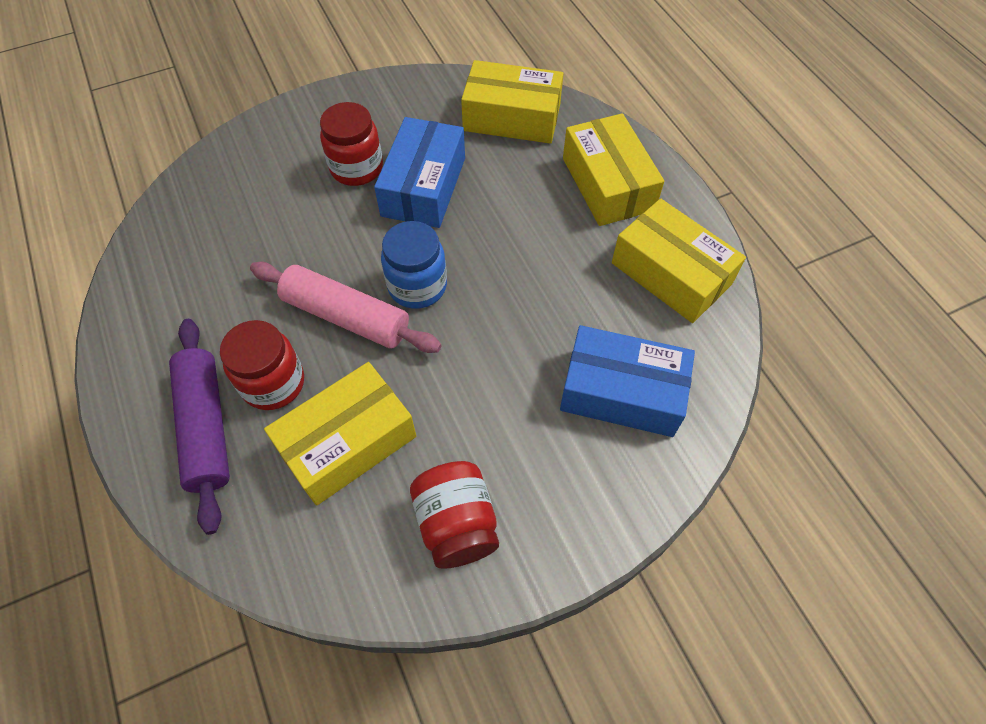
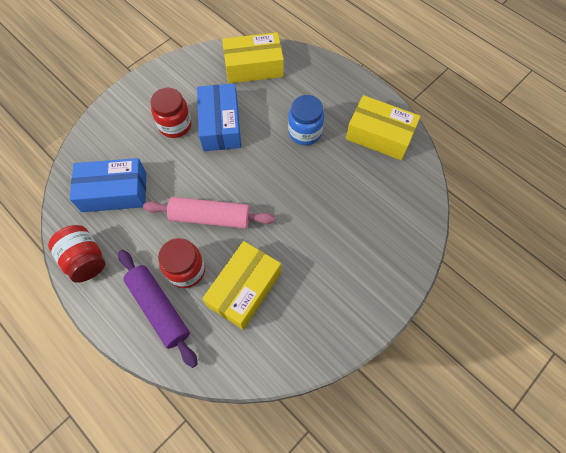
camera: 20 degrees left, 5 degrees up
blue jar [381,221,447,309] -> blue jar moved to [288,95,324,145]
red jar [410,461,499,569] -> red jar moved to [48,225,105,283]
blue box [560,325,695,437] -> blue box moved to [70,158,146,212]
yellow box [563,113,664,226] -> none

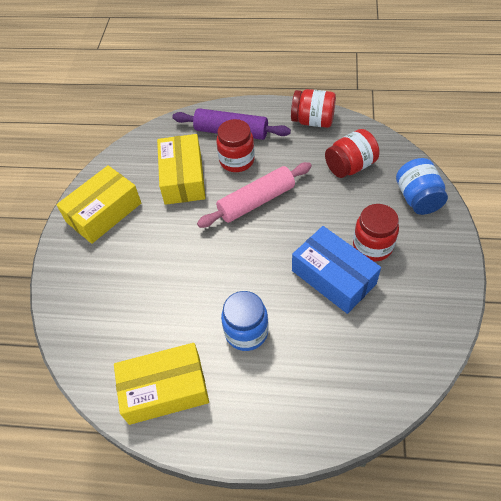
camera: 145 degrees right, 10 degrees down
blue box [70,158,146,212] -> red jar [325,129,379,178]
yellow box [222,32,284,84] -> yellow box moved to [56,165,141,244]
none -> blue jar [396,158,448,215]

